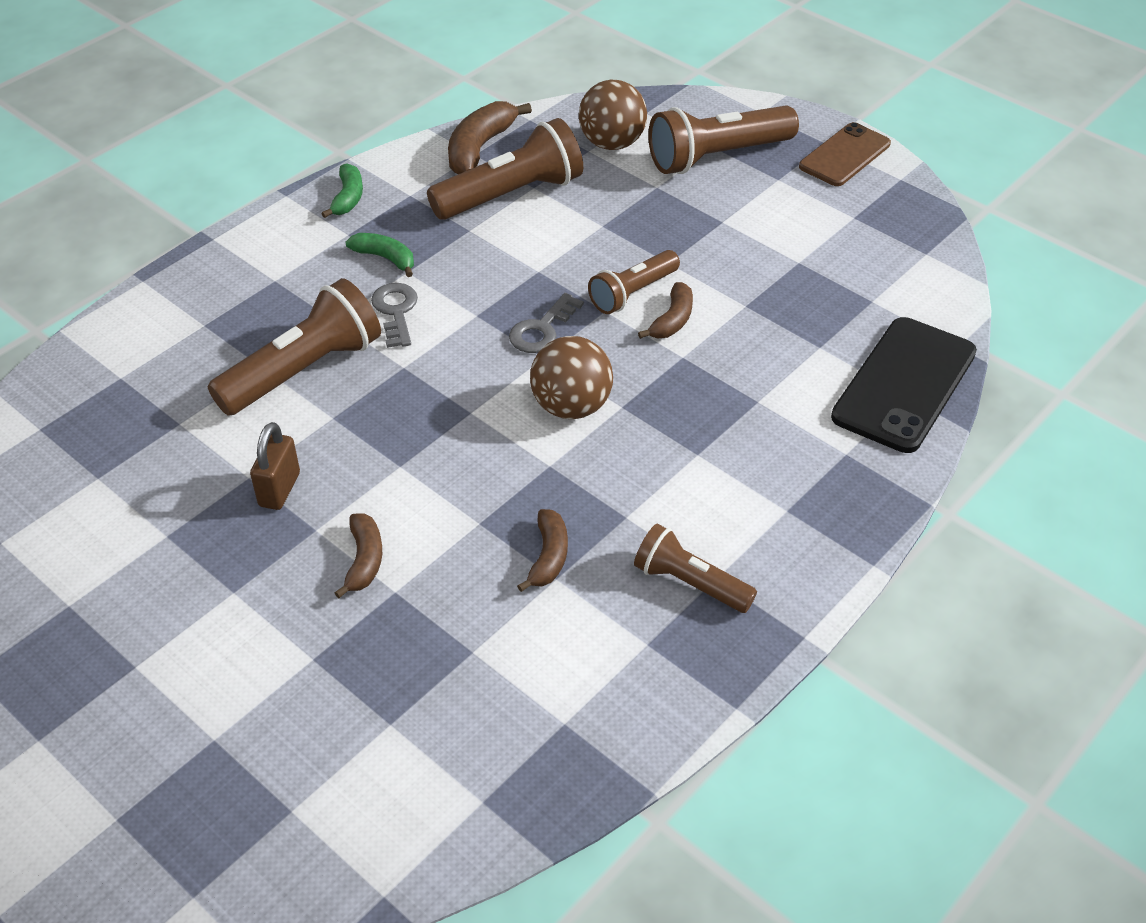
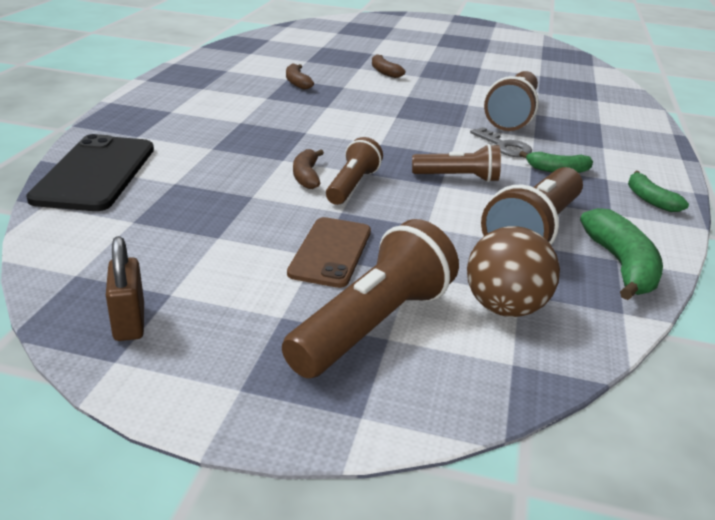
camera: 150 degrees right, 15 degrees down
brown padlock [250,422,300,510] -> brown padlock moved to [106,236,144,341]
brown banana [448,101,532,174] -> green banana [580,208,663,300]
grey key [509,293,584,353] -> none
brown ball [530,336,613,419] -> none
brown flashlight [634,524,757,613] -> brown flashlight moved to [412,144,501,182]
brown phone [799,122,891,186] -> brown phone moved to [287,217,371,288]

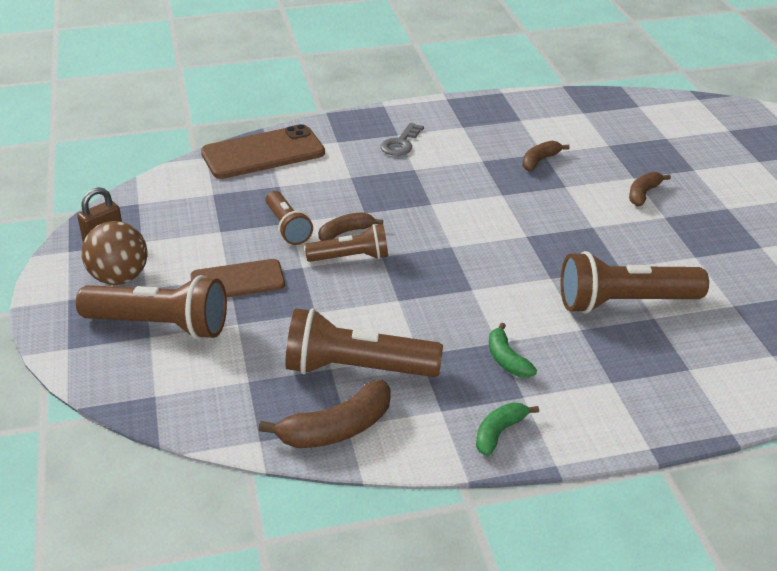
camera: 65 degrees right, 5 degrees up
black phone [26,134,154,211] -> brown phone [201,124,325,179]
brown flashlight [412,144,501,182] -> brown flashlight moved to [266,191,313,245]
brown ball [467,226,560,317] -> brown ball moved to [81,221,148,285]
grey key [470,127,532,157] -> grey key moved to [380,123,424,156]
green banana [580,208,663,300] -> brown banana [259,380,391,448]

